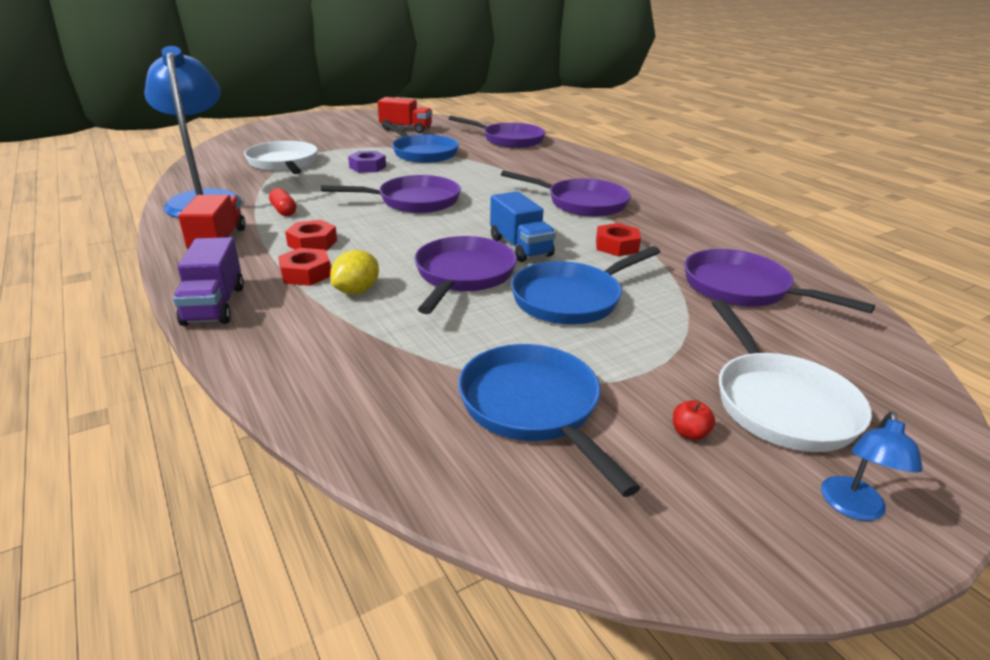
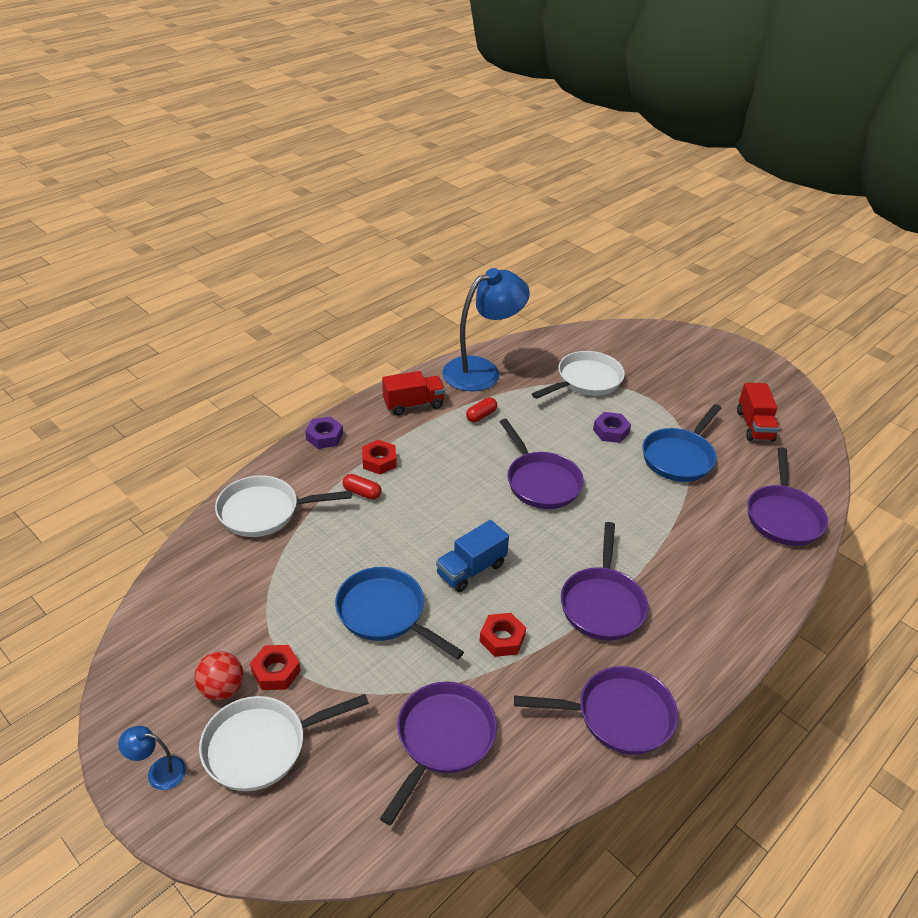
camera: 75 degrees right, 10 degrees up
purple truck [173,237,244,326] -> purple nut [305,416,343,449]
red nut [285,220,337,251] -> red nut moved to [250,645,301,690]
yellow lemon [330,250,379,294] -> red capsule [343,474,381,500]
purple pan [414,236,517,314] -> purple pan moved to [514,666,678,755]
blue pan [458,344,640,497] -> none
red apple [673,400,715,440] -> red ball [194,651,244,700]
none -> white pan [215,476,352,537]

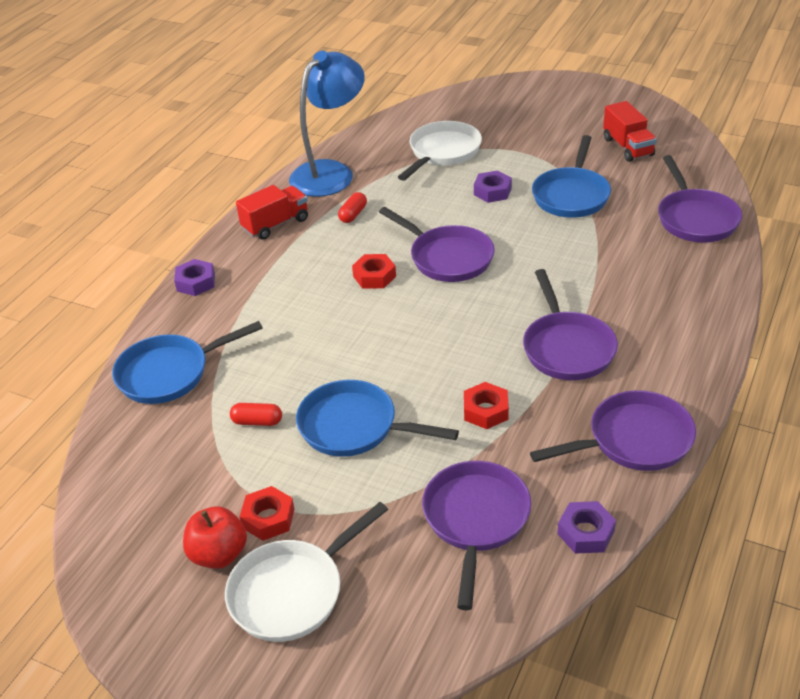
camera: 15 degrees left, 0 degrees up
blue lamp [118,726,186,790] -> none
red ball [194,651,244,700] -> red apple [183,506,247,569]
white pan [215,476,352,537] -> blue pan [112,321,263,404]
red capsule [343,474,381,500] -> red capsule moved to [230,403,282,426]
red nut [362,440,397,474] -> red nut moved to [352,254,396,288]
blue truck [436,520,509,592] -> none
none -> purple nut [557,501,616,554]

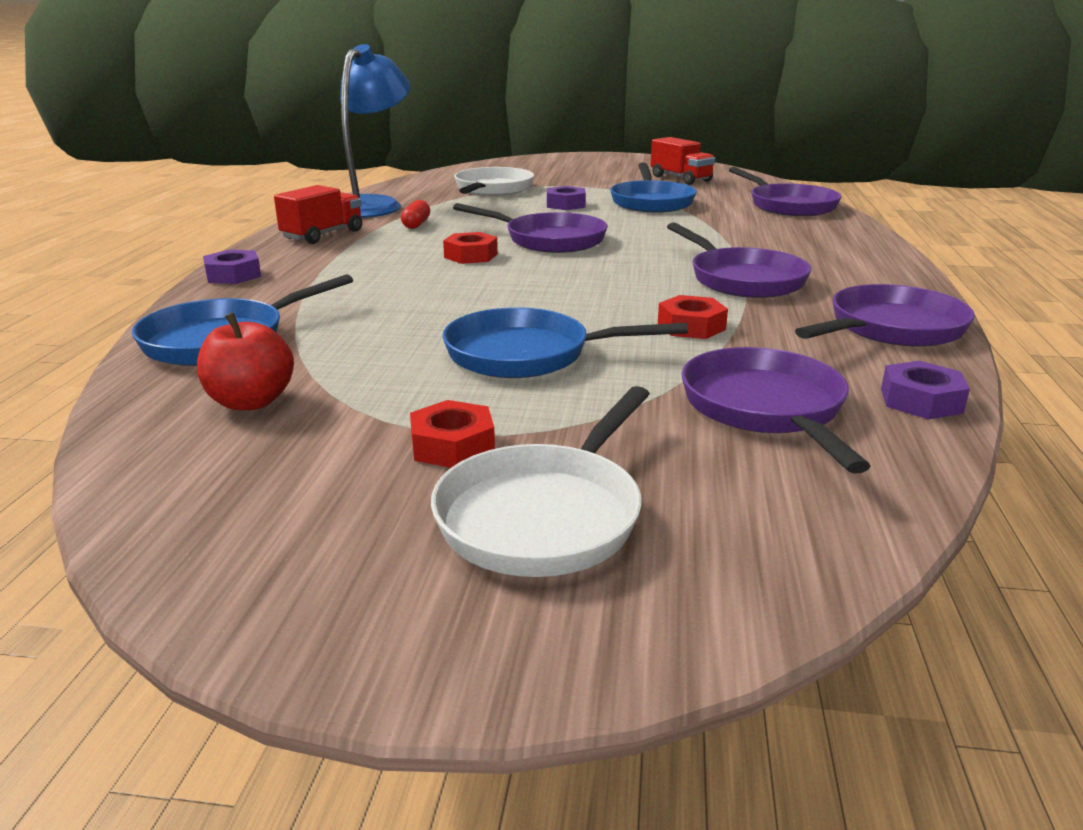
camera: 20 degrees left, 15 degrees down
red apple [183,506,247,569] -> red apple moved to [197,312,294,410]
red capsule [230,403,282,426] -> none

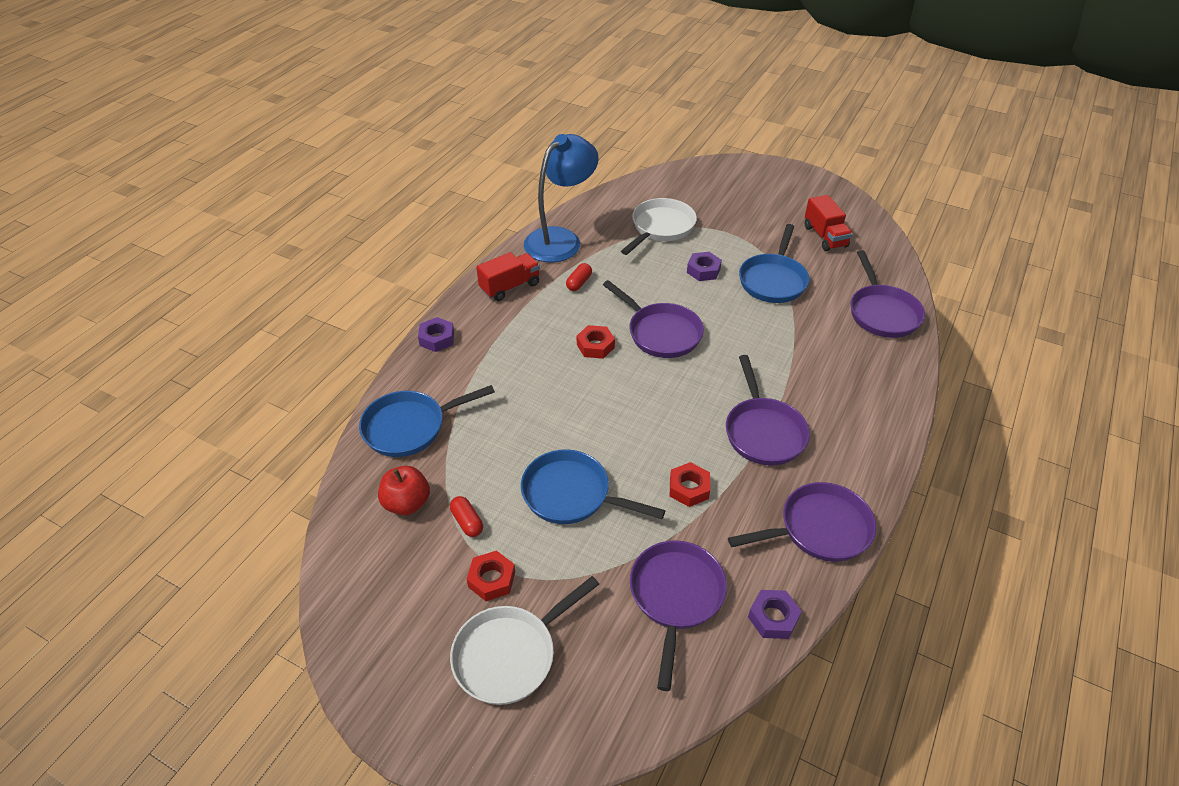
camera: 20 degrees right, 20 degrees up
none -> red capsule [450,496,483,537]

